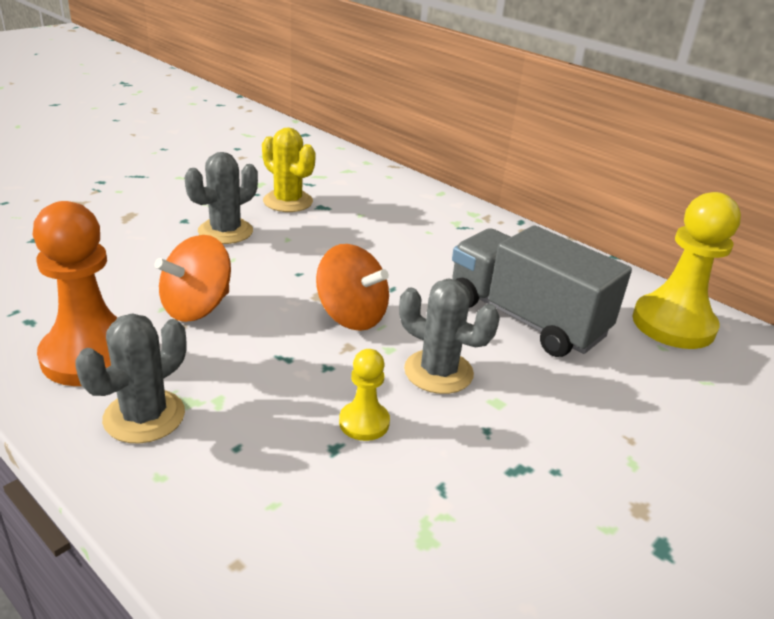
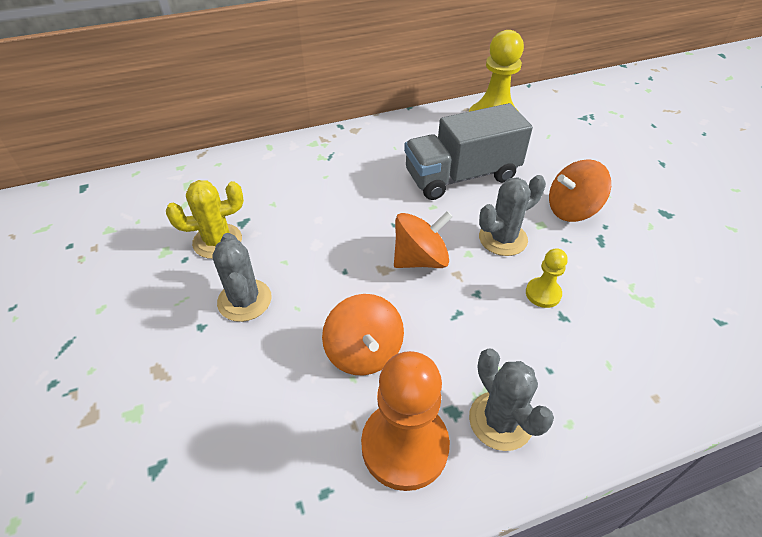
camera: 60 degrees left, 15 degrees up
none -> orange spinning top [549,159,611,222]

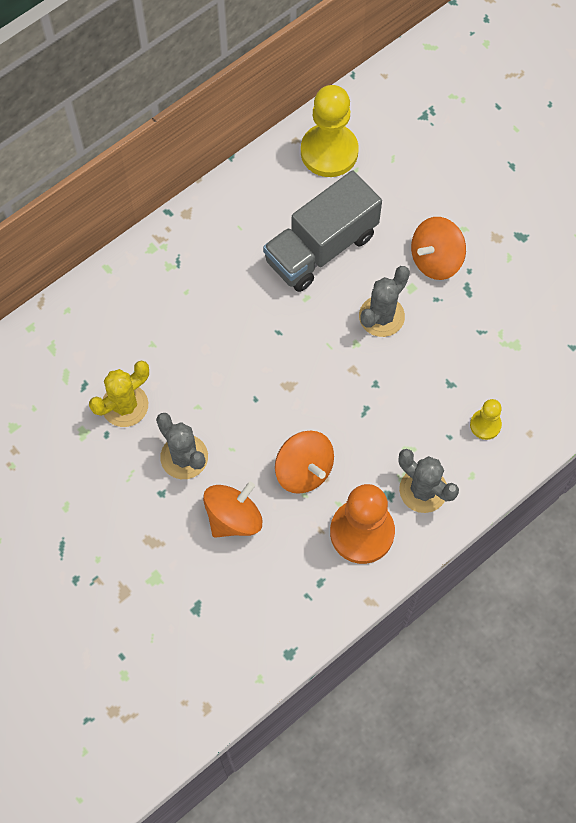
camera: 20 degrees left, 20 degrees up
orange spinning top [394,211,453,268] -> orange spinning top moved to [203,481,262,538]
yellow pawn [526,248,568,308] -> yellow pawn moved to [470,399,502,440]

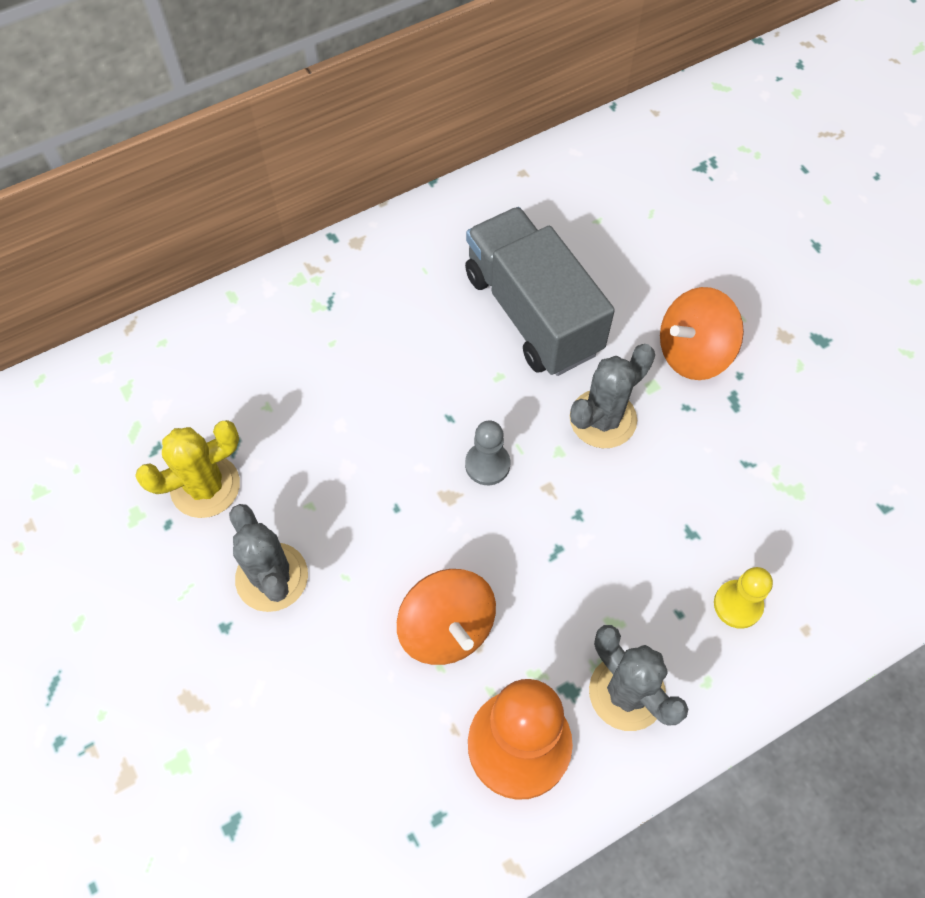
camera: 10 degrees right, 5 degrees down
orange spinning top [203,481,262,538] -> none
grey truck [263,170,382,292] -> grey truck turned 90 degrees clockwise [465,207,615,376]
yellow pawn [301,85,359,177] -> none
none -> grey pawn [465,420,510,485]

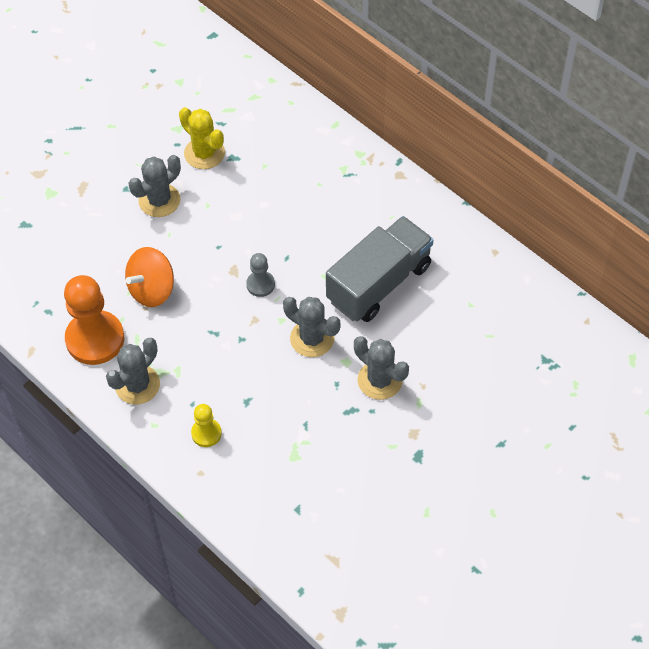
camera: 75 degrees right, 5 degrees down
orange spinning top [660,287,744,380] -> grey cactus [354,336,409,400]

